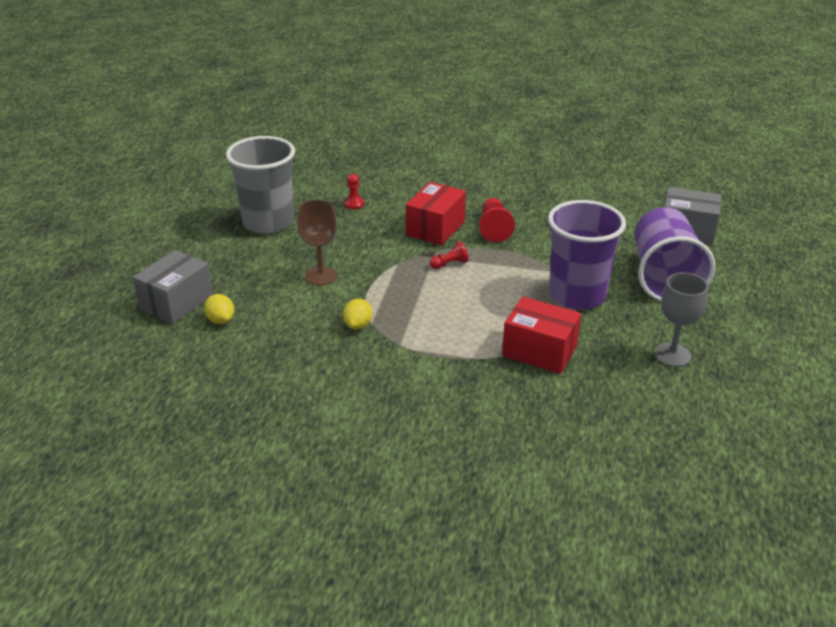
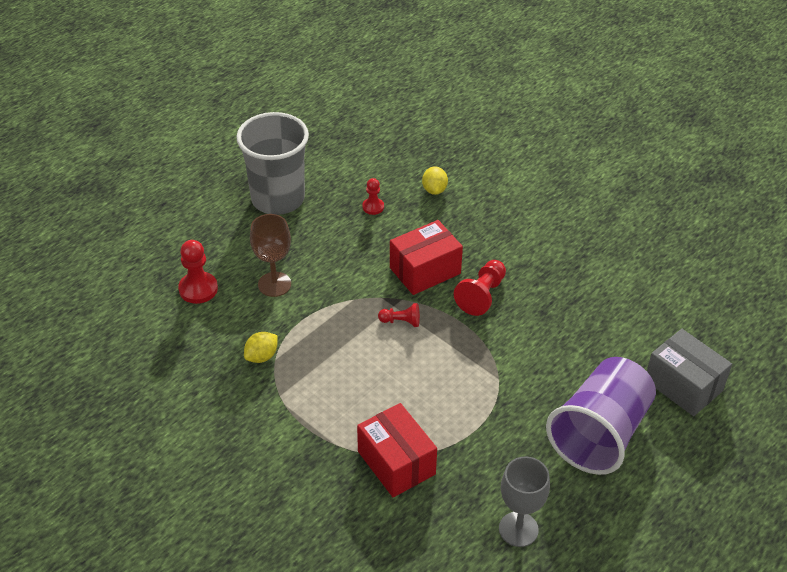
camera: 30 degrees right, 10 degrees up
grey box [133,250,213,324] -> none
yellow lemon [204,294,234,324] -> yellow lemon moved to [422,166,448,195]
purple cup [548,200,626,310] -> none
none -> red pawn [178,240,218,304]

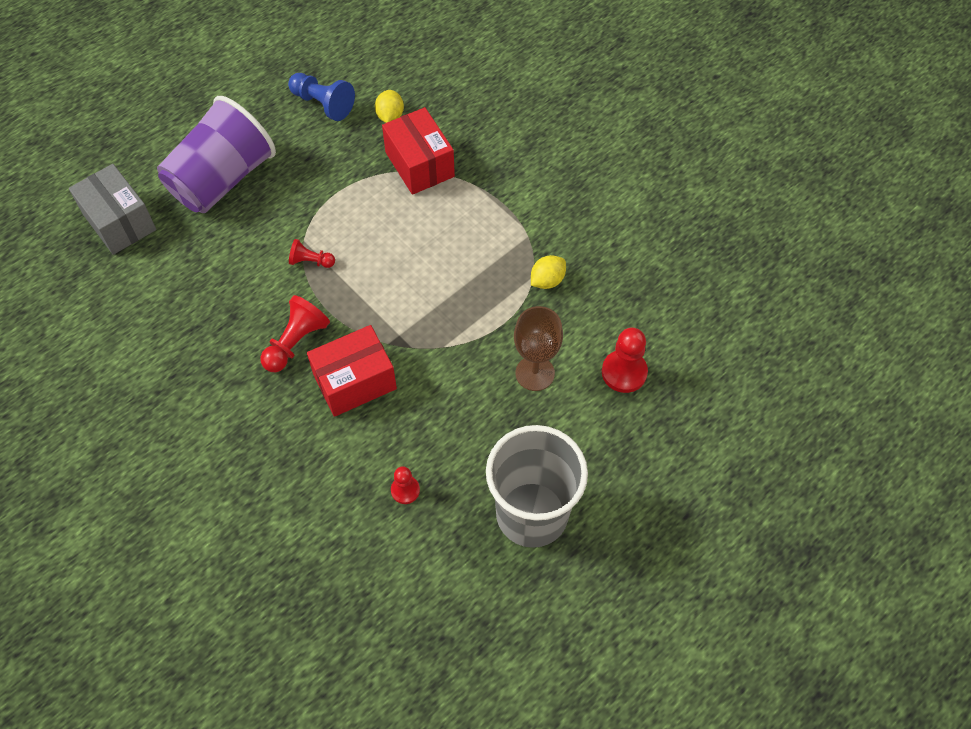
camera: 175 degrees left, 15 degrees up
red pawn [378,303,420,327] -> red pawn moved to [289,239,335,268]
yellow lemon [422,166,448,195] -> yellow lemon moved to [375,90,404,123]
grey goblet [499,456,550,547] -> blue pawn [288,73,355,121]

